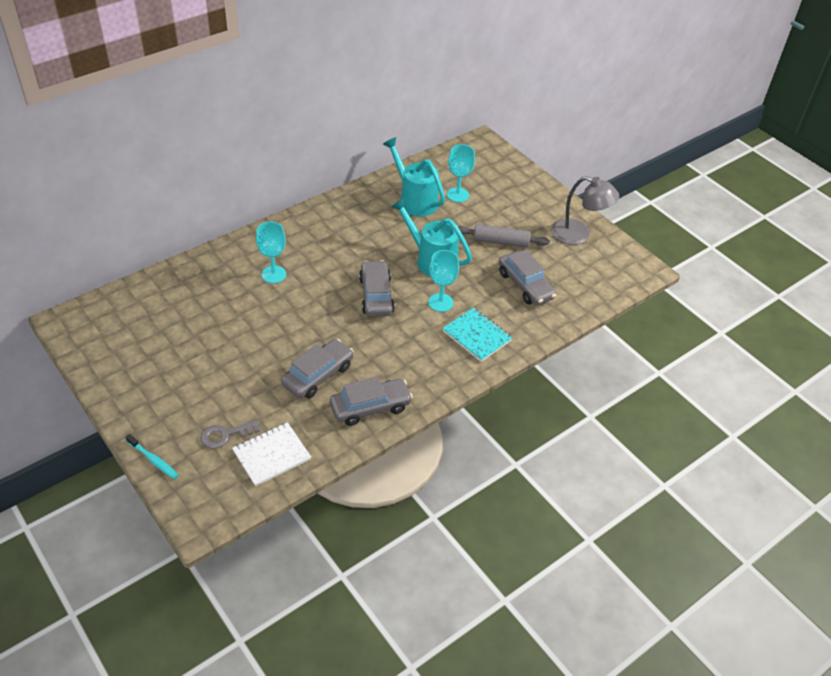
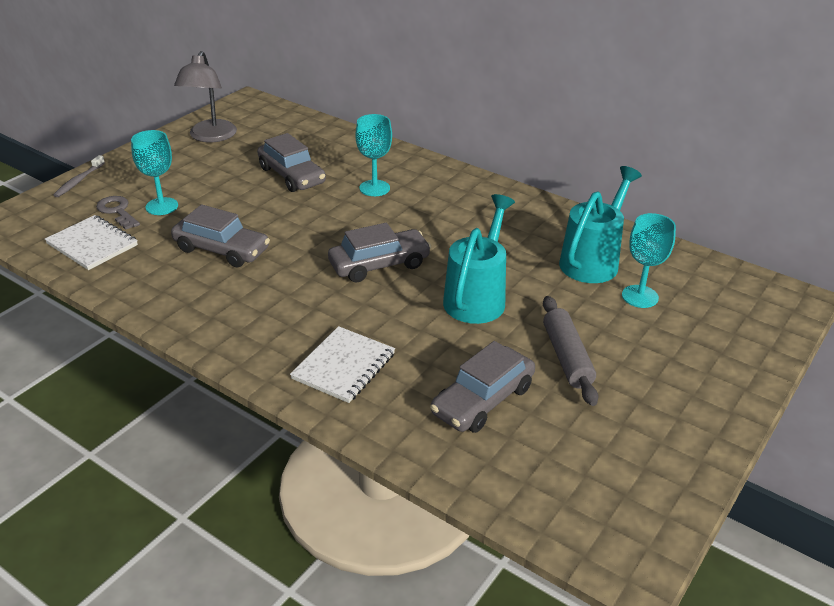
camera: 75 degrees right, 10 degrees down
turquoise toothbrush [125,434,179,479] -> grey toothbrush [53,155,105,197]
grey car [330,377,413,426] -> grey car moved to [257,133,326,192]
turquoise goblet [428,250,459,312] -> turquoise goblet moved to [131,130,178,215]
turquoise notebook [442,308,512,362] -> white notebook [290,326,395,403]
grey lamp [552,176,619,245] -> grey lamp moved to [174,51,237,142]

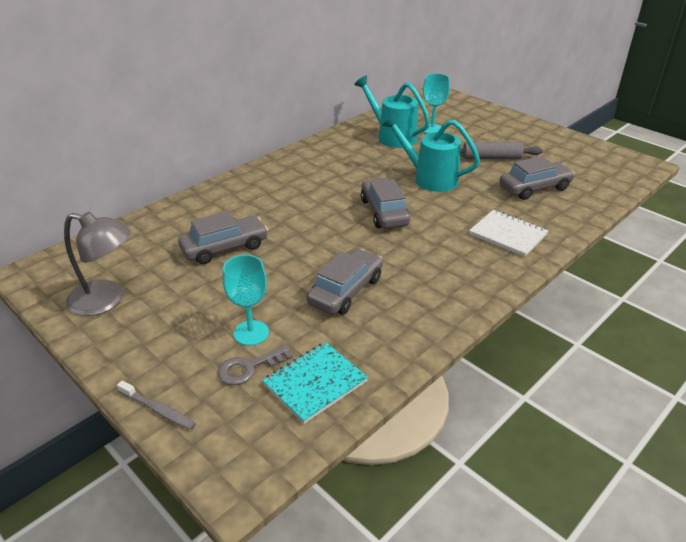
camera: 80 degrees left, 0 degrees up
white notebook [45,215,138,270] -> turquoise notebook [262,342,368,424]
turquoise goblet [355,114,392,196] -> none
grey car [430,341,535,433] -> grey car turned 75 degrees counterclockwise [499,156,575,200]

